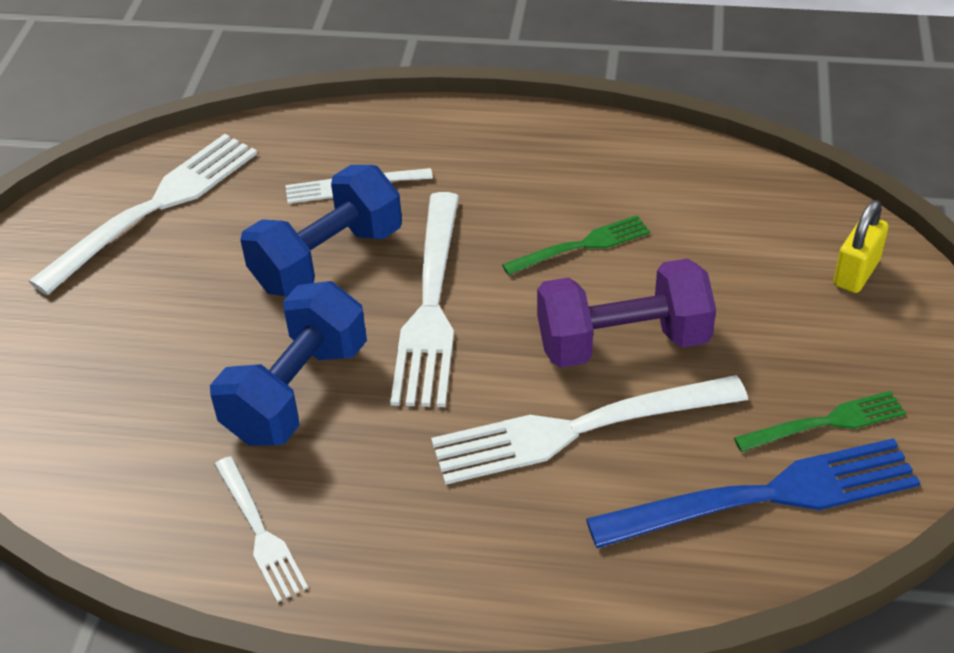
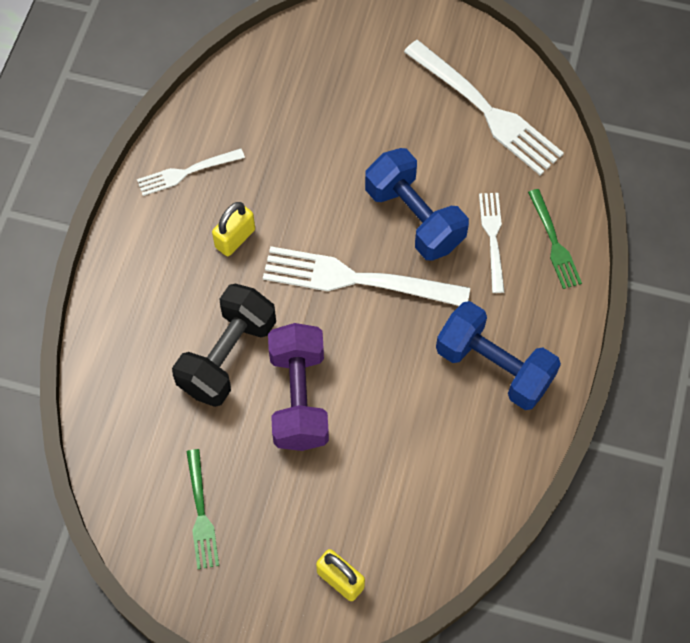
camera: 95 degrees right, 20 degrees up
blue dumbbell [210,281,367,446] -> blue dumbbell moved to [436,301,561,410]
white fork [431,375,748,485] -> black dumbbell [172,284,276,407]
green fork [502,215,650,275] -> green fork moved to [528,189,582,289]
blue fork [586,438,920,548] -> none
none -> yellow padlock [212,202,255,256]

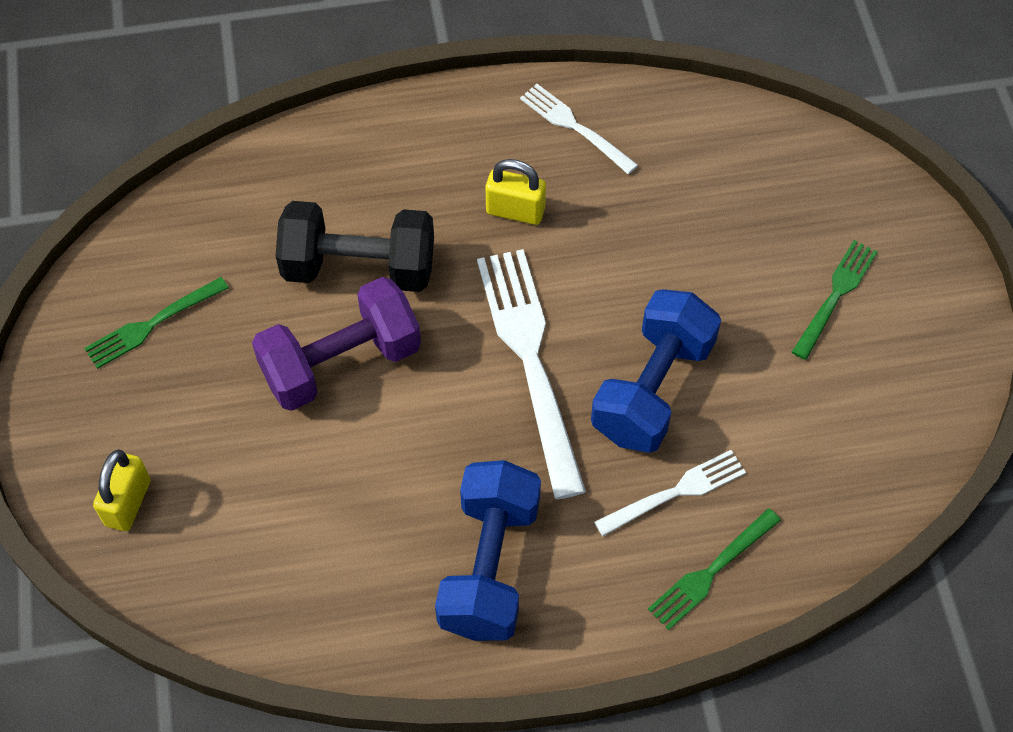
camera: 65 degrees right, 5 degrees down
white fork [404,40,564,175] -> none
none -> green fork [792,240,878,360]

